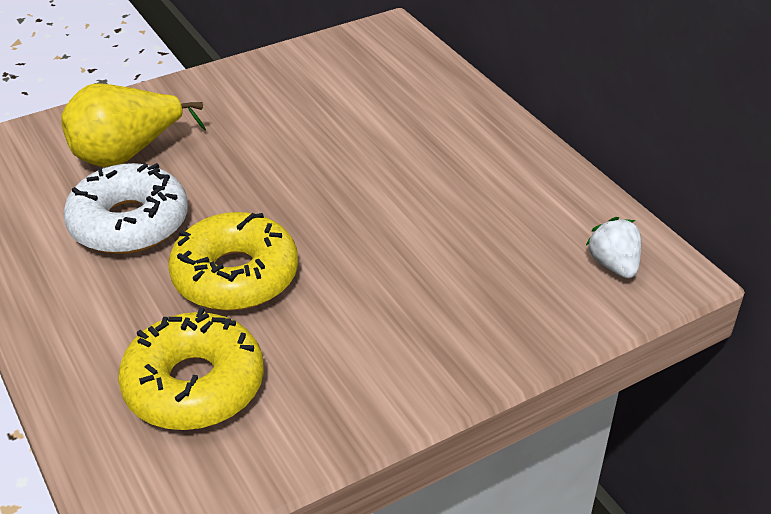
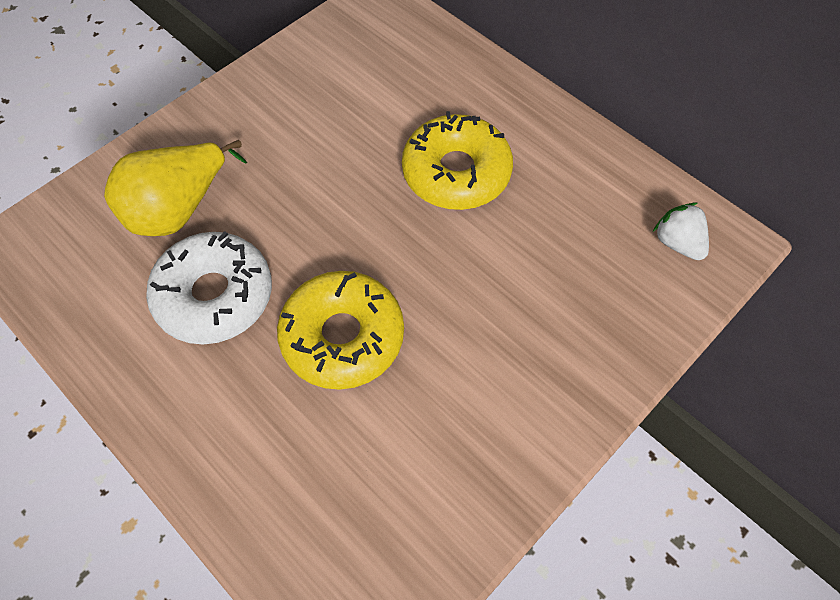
camera: 15 degrees left, 20 degrees up
yellow donut [118,307,264,430] -> yellow donut moved to [402,111,513,210]

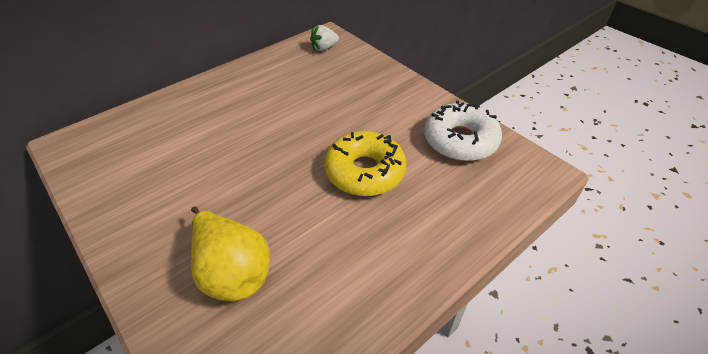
camera: 85 degrees left, 15 degrees down
white donut [146,231,272,344] -> white donut moved to [424,100,502,161]
yellow donut [402,111,513,210] -> none

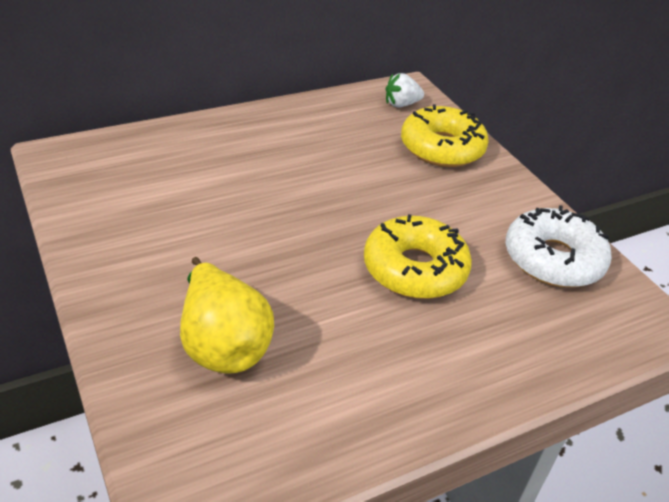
camera: 10 degrees right, 5 degrees down
none -> yellow donut [401,104,489,167]

